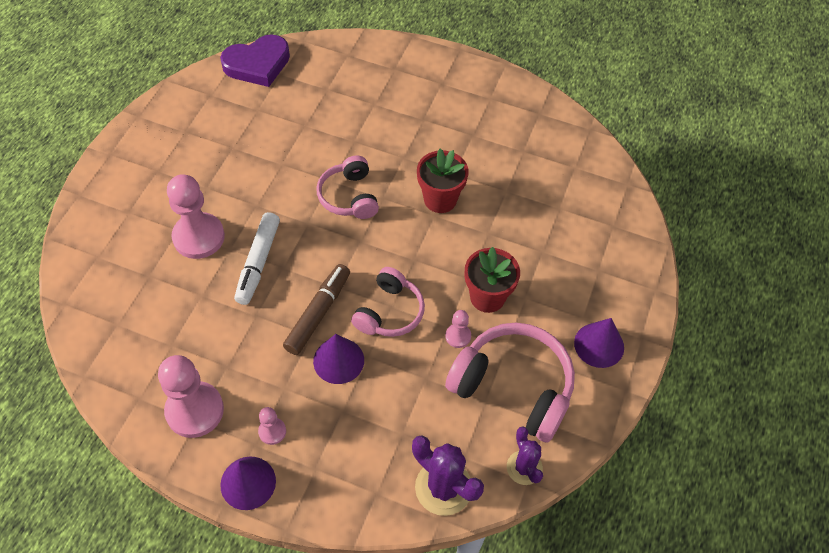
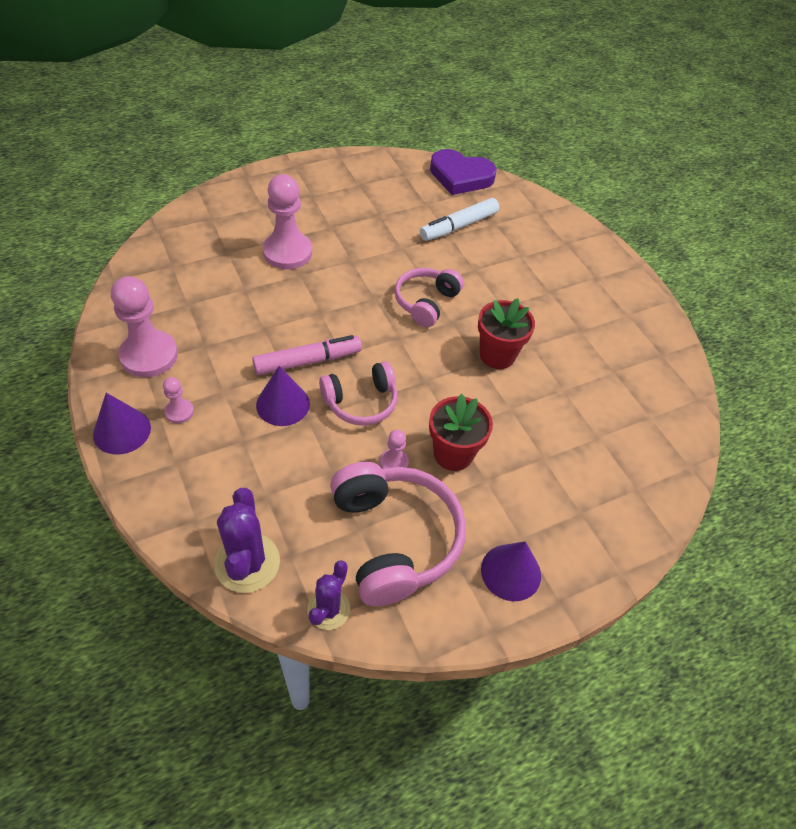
camera: 40 degrees right, 5 degrees down
white marker [234,212,280,305] -> white marker moved to [420,198,499,241]
brown marker [283,264,350,355] -> pink marker [252,335,362,375]

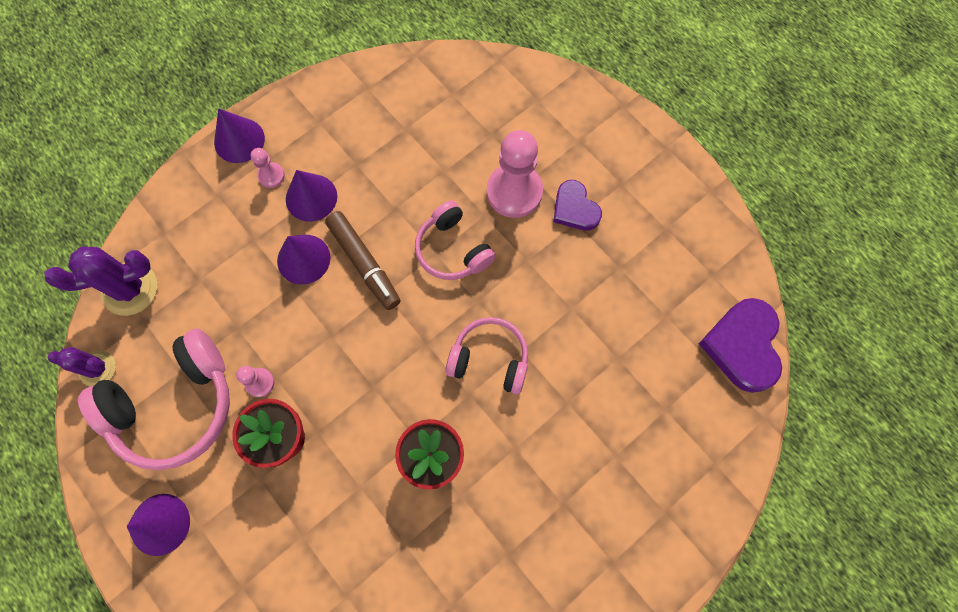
camera: 80 degrees right, 20 degrees up
pink pawn [111,276,178,377] -> none
pink marker [252,335,362,375] -> brown marker [325,211,401,310]
pink headphones [319,361,398,426] -> pink headphones moved to [415,201,496,280]
white marker [420,198,499,241] -> none
none -> purple cone [286,170,337,222]
none -> purple heart [554,180,602,230]

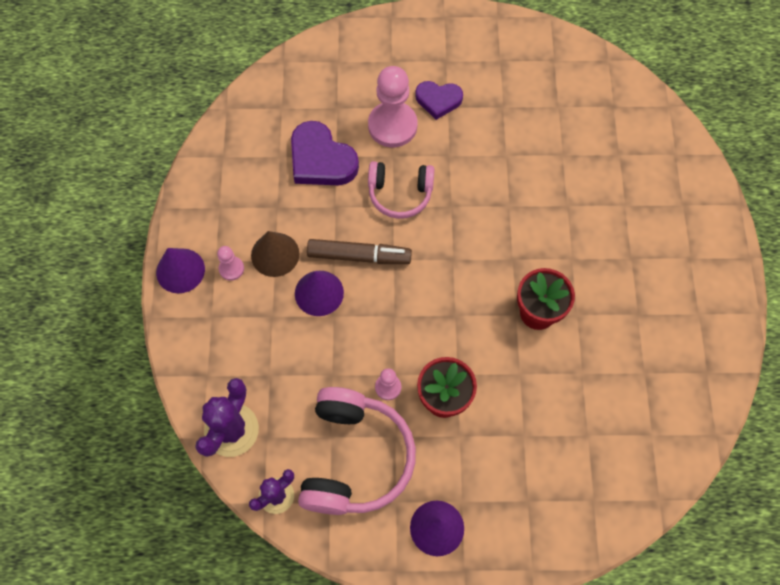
camera: 50 degrees left, 5 degrees down
purple cone [286,170,337,222] -> brown cone [251,231,299,277]
pink headphones [445,317,528,395] -> none
purple heart [699,298,782,393] -> purple heart moved to [291,121,359,185]

